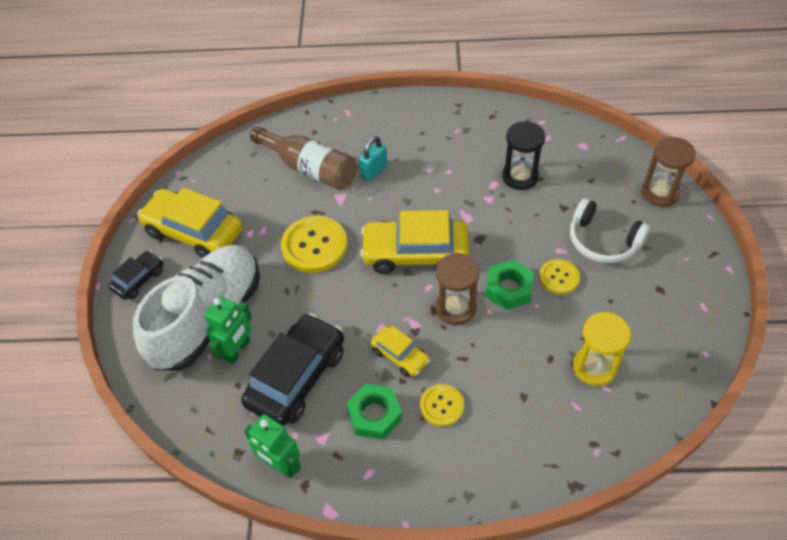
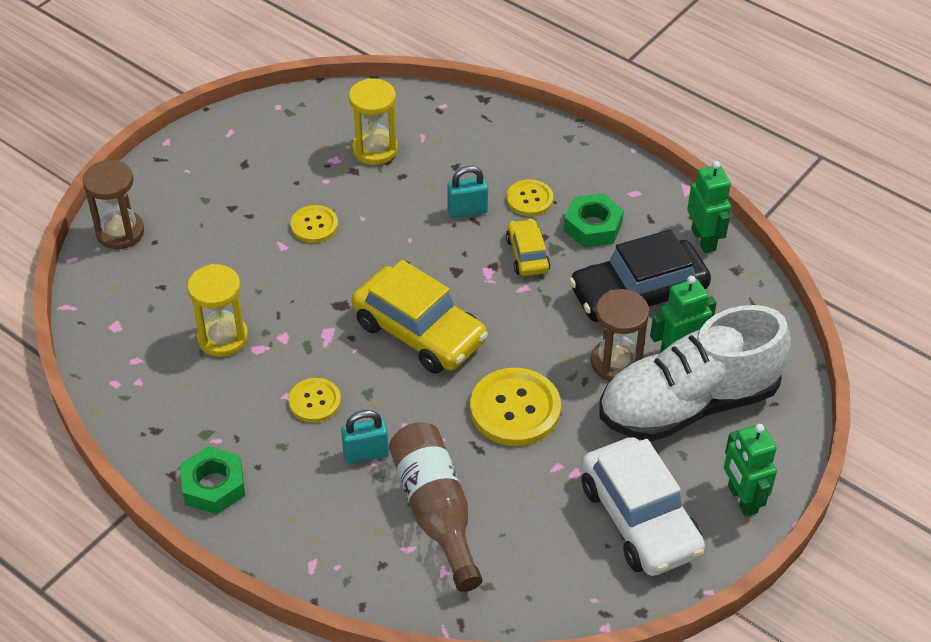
camera: 145 degrees left, 5 degrees down
black car [108,251,163,300] -> green robot [724,424,777,517]
yellow car [137,187,243,258] -> white car [582,437,705,576]
brown hourglass [436,252,479,325] -> brown hourglass moved to [591,289,649,381]
green nut [486,260,534,310] -> green nut moved to [180,446,245,515]
black hourglass [502,121,545,190] -> yellow hourglass [187,264,248,357]
white headphones [570,198,650,263] -> none
none -> yellow button [288,378,341,423]
none -> turquoise padlock [447,166,488,218]

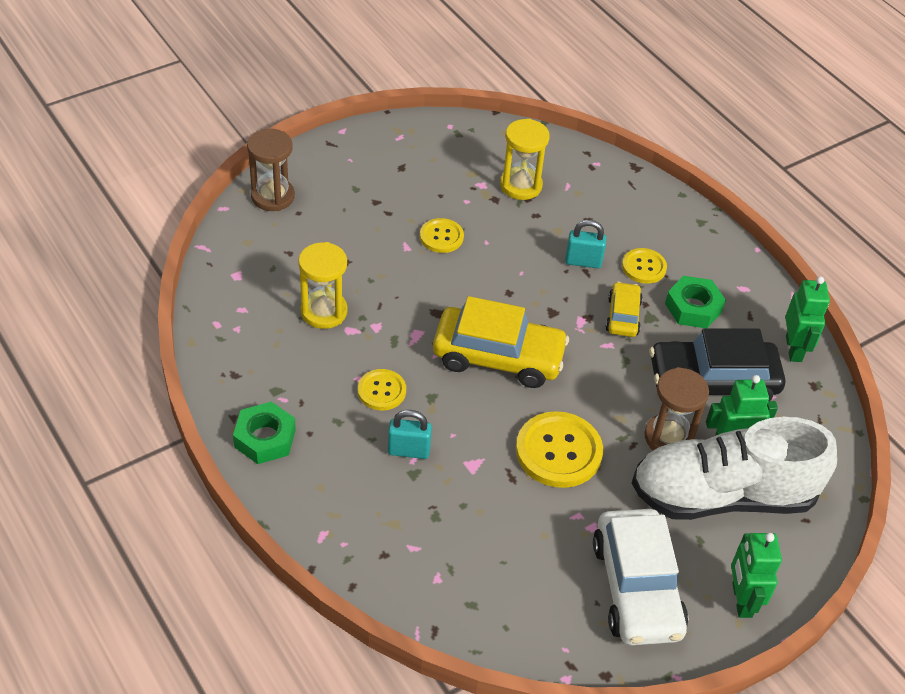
camera: 15 degrees right, 0 degrees up
yellow car [352,260,488,374] -> yellow car turned 45 degrees counterclockwise [433,296,569,388]
brown bottle [389,422,482,592] -> none

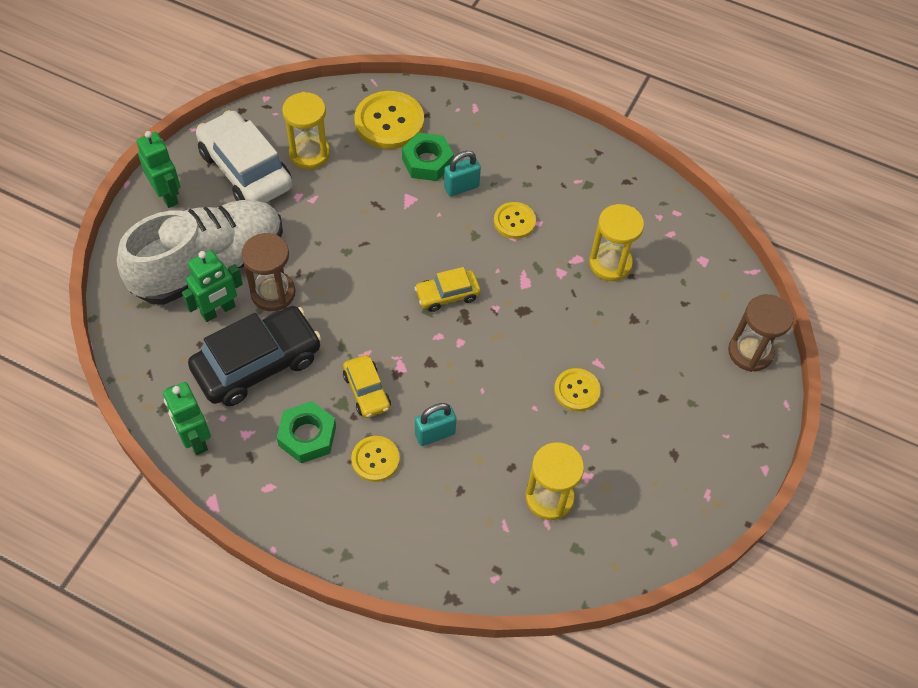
camera: 150 degrees right, 10 degrees up
green nut [233,402,296,464] -> green nut moved to [402,133,454,181]
yellow car [433,296,569,388] -> yellow car [414,267,481,312], size x0.52
yellow button [516,411,603,488] -> yellow button moved to [354,91,424,149]
none -> yellow hourglass [282,92,330,169]

